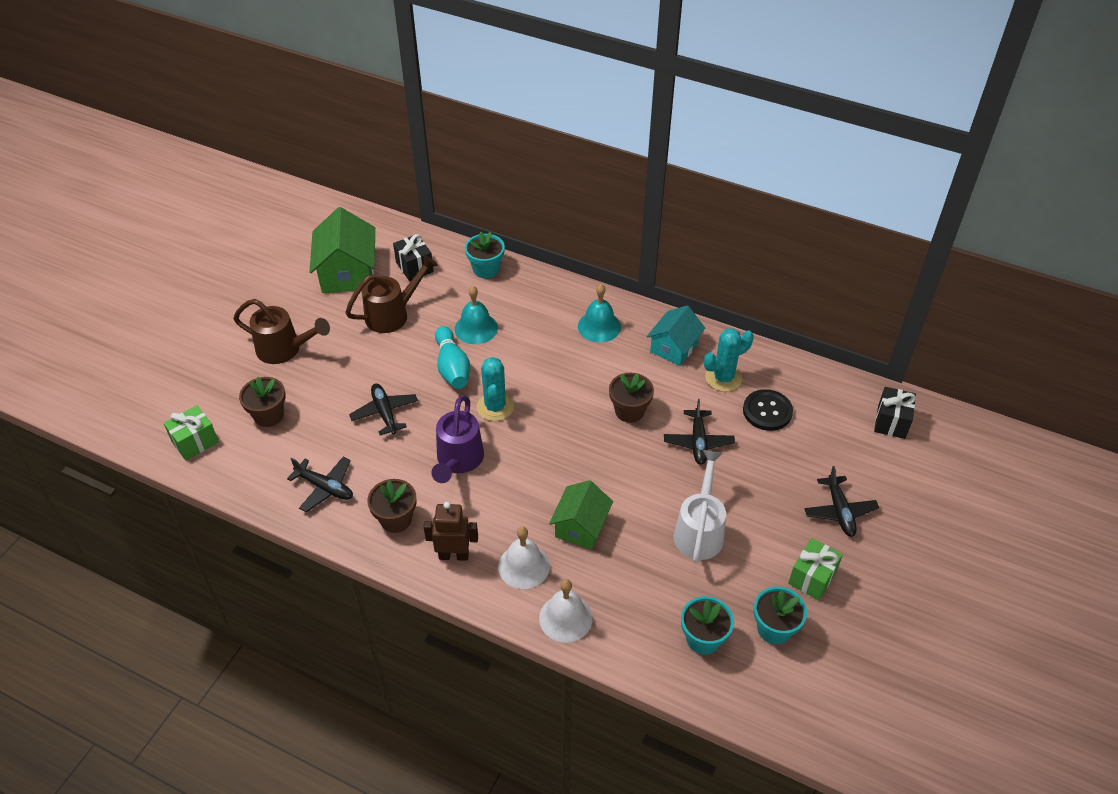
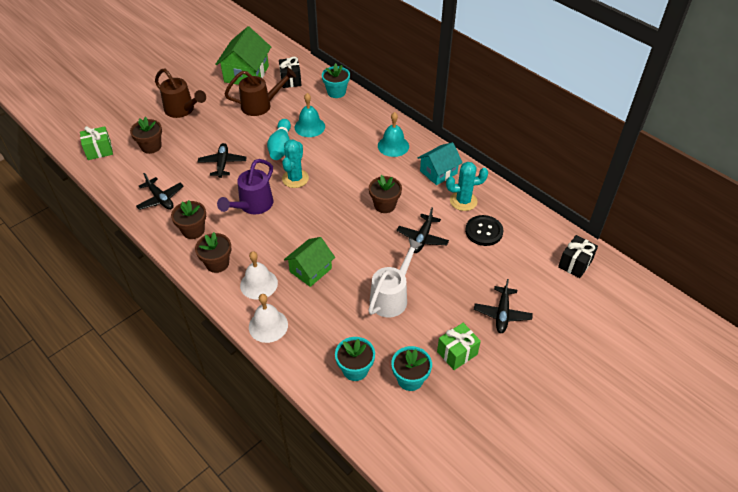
camera: 20 degrees right, 0 degrees up
brown robot [424,502,478,561] -> brown flower pot [195,232,231,273]

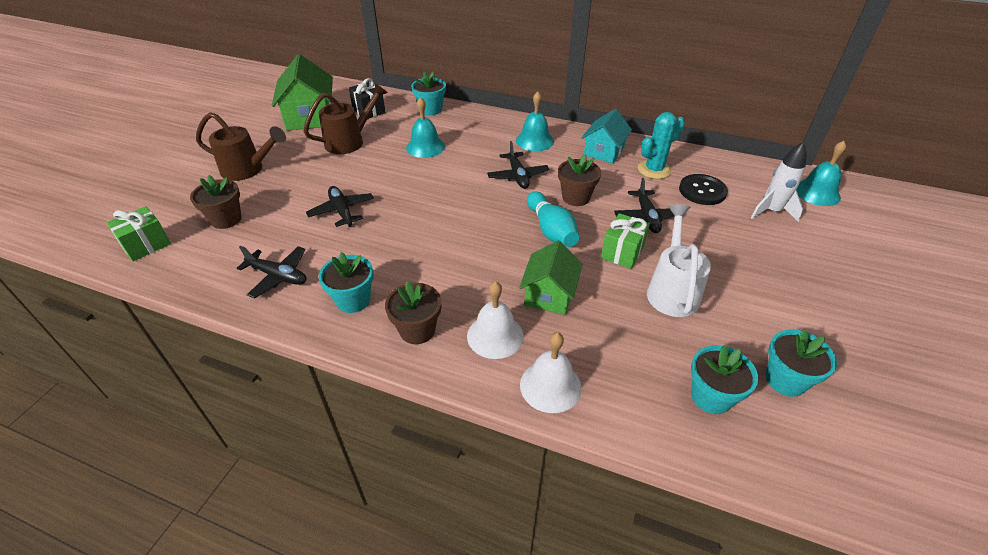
camera: 25 degrees left, 5 degrees down
brown flower pot [171,200,206,239] -> turquoise flower pot [319,252,373,313]
purple watering can [217,159,273,214] -> none
turquoise bowling pin [267,119,291,160] -> turquoise bowling pin moved to [527,191,579,247]
turquoise cactus [282,139,309,188] -> none
green gift [437,323,481,370] -> green gift moved to [601,213,650,269]
black plane [474,279,533,333] -> black plane moved to [487,141,549,189]
black gift [558,235,598,278] -> turquoise bell [796,141,846,206]
none -> white rocket [751,142,807,222]

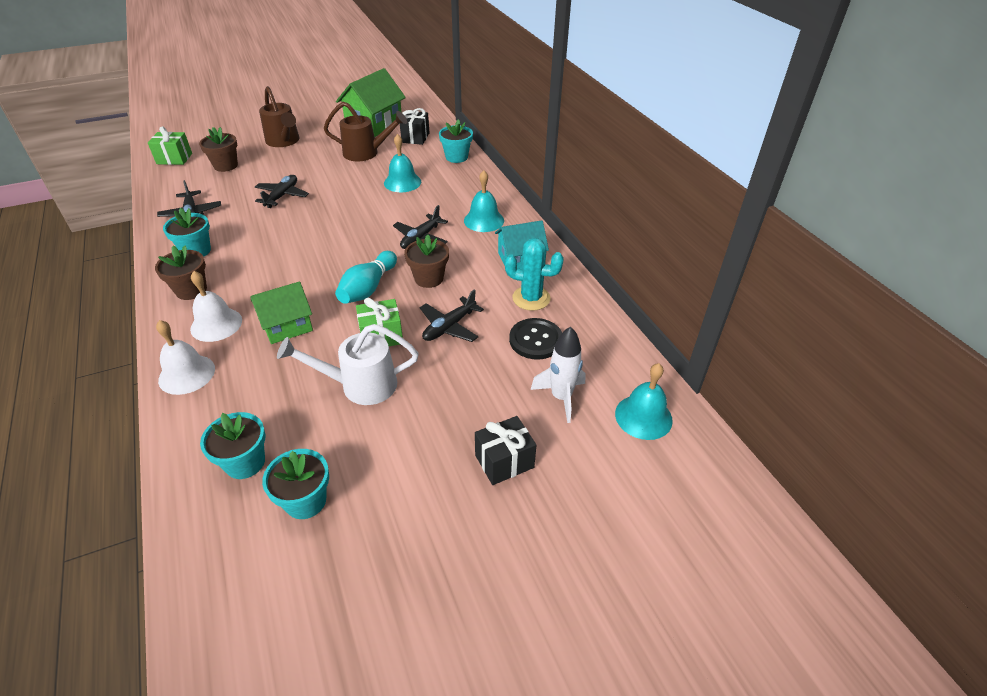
camera: 45 degrees right, 0 degrees up
white watering can [647,205,711,317] -> white watering can turned 150 degrees counterclockwise [277,324,419,405]
none -> black gift [475,416,536,485]

